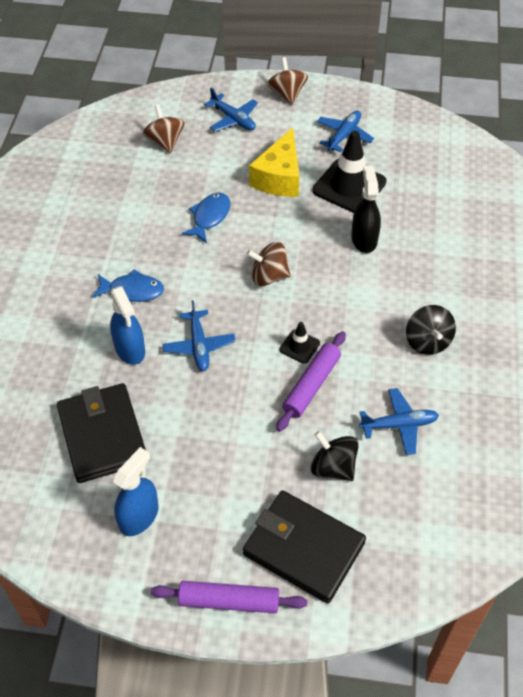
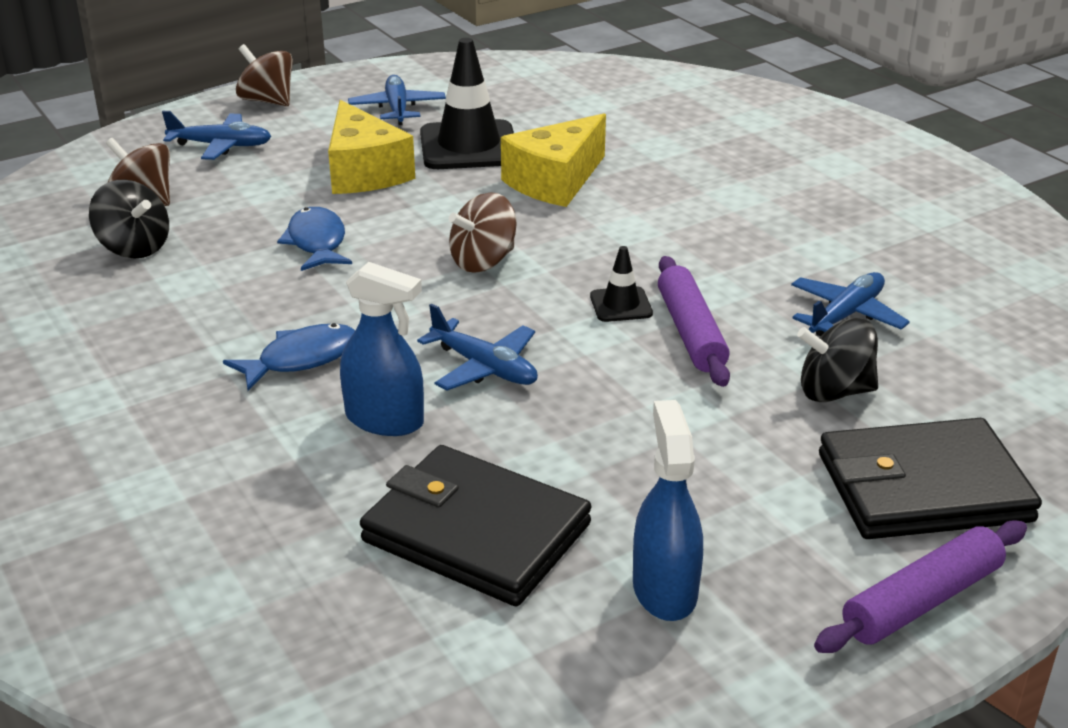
camera: 40 degrees left, 20 degrees down
black spray bottle [351,166,381,253] -> yellow cheese [501,114,606,207]
black spinning top [406,305,456,355] -> black spinning top moved to [89,180,169,258]

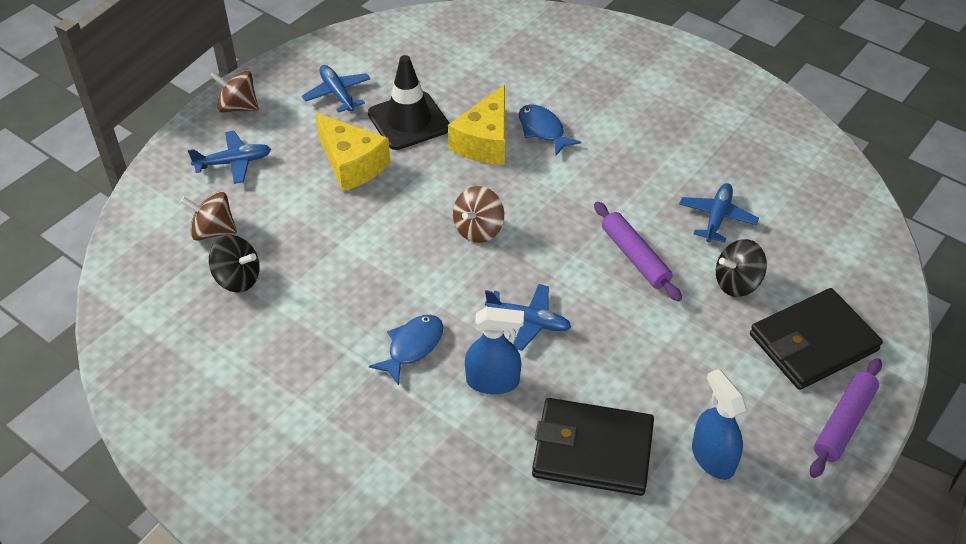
camera: 20 degrees left, 15 degrees up
blue fish [277,207,352,271] -> blue fish moved to [519,104,581,155]
black traffic cone [590,246,653,322] -> none

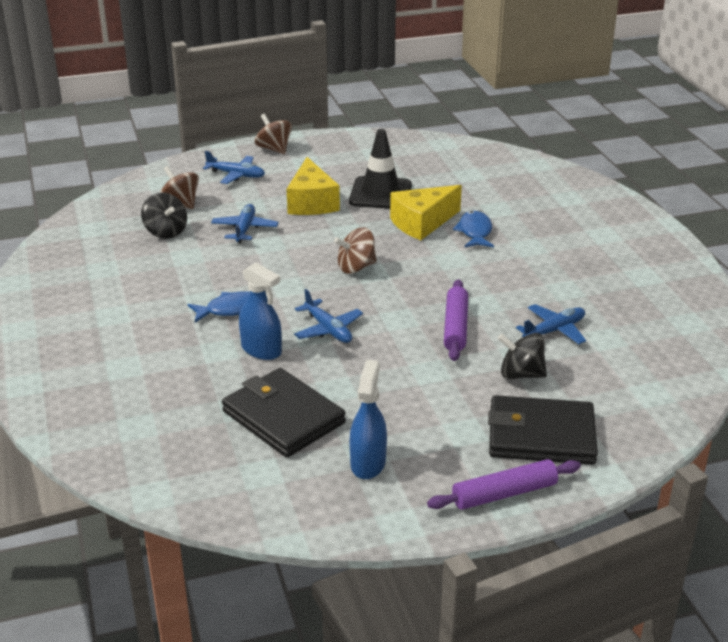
camera: 35 degrees right, 15 degrees down
blue plane [302,65,371,113] -> blue plane moved to [211,204,278,243]

